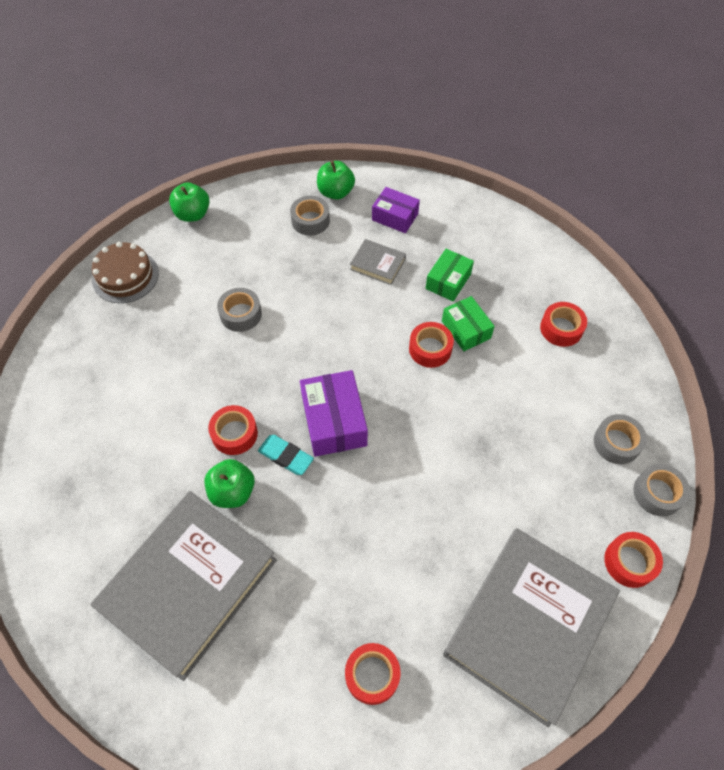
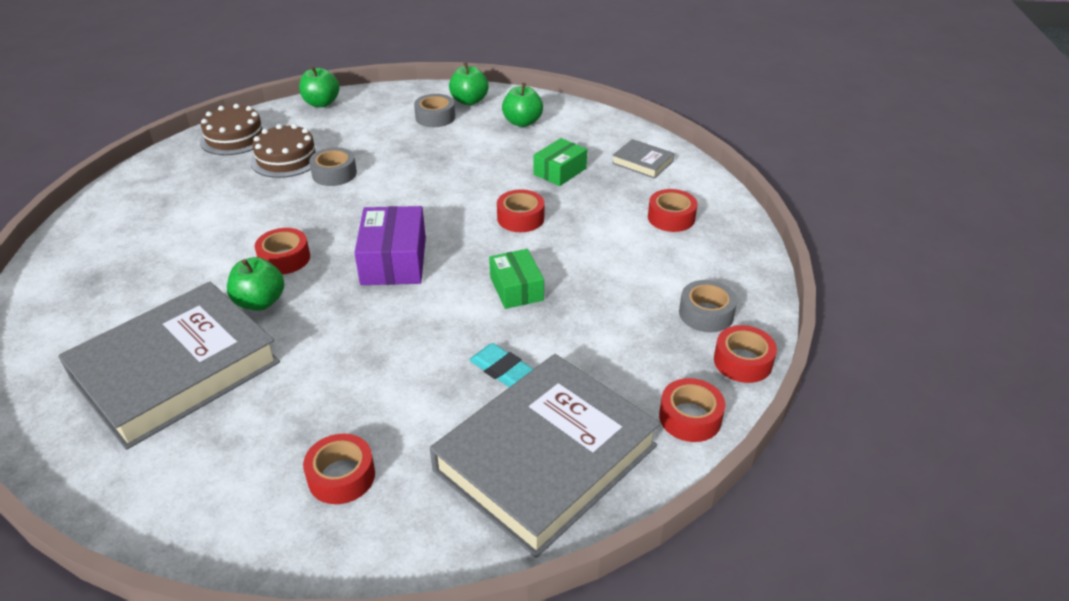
camera: 10 degrees right, 20 degrees down
turquoise eraser [258,435,314,475] -> turquoise eraser moved to [469,343,533,387]
grey book [350,239,406,285] -> grey book moved to [612,139,674,179]
purple box [372,187,420,233] -> green apple [502,83,543,127]
green box [442,296,495,351] -> green box moved to [489,249,544,309]
grey tape [633,464,690,516] -> red tape [714,325,777,383]
none -> brown cake [251,124,320,178]

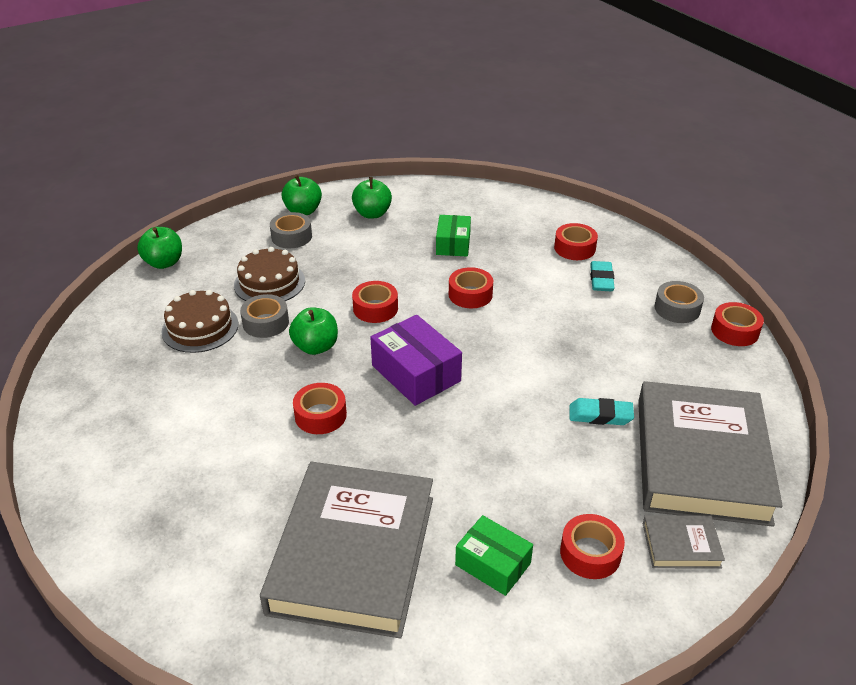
camera: 35 degrees left, 0 degrees up
brown cake [200,104,268,155] -> brown cake moved to [234,247,305,301]
green apple [227,257,284,311] -> green apple moved to [289,307,338,355]
green box [489,249,544,309] -> green box moved to [455,515,533,596]
grey book [612,139,674,179] -> grey book moved to [643,515,725,569]
red tape [659,378,725,442] -> red tape moved to [352,281,398,323]
none -> turquoise eraser [590,261,615,291]

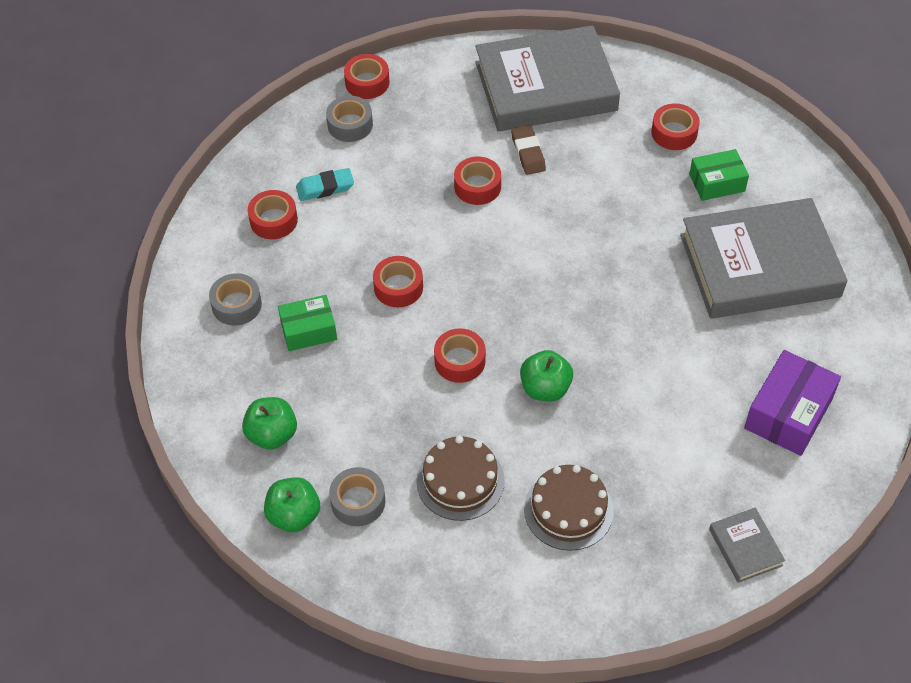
camera: 110 degrees left, 15 degrees up
green apple [137,227,182,269] -> none
grey tape [240,294,289,338] -> grey tape moved to [209,273,262,326]
red tape [293,383,347,434] -> red tape moved to [454,157,501,205]
purple box [370,315,462,406] -> purple box moved to [744,350,841,456]
green box [455,515,533,596] -> green box turned 60 degrees clockwise [689,149,749,201]
turquoise eraser [569,398,634,425] -> brown eraser [511,125,546,175]
grey book [643,515,725,569] -> grey book moved to [709,508,785,583]

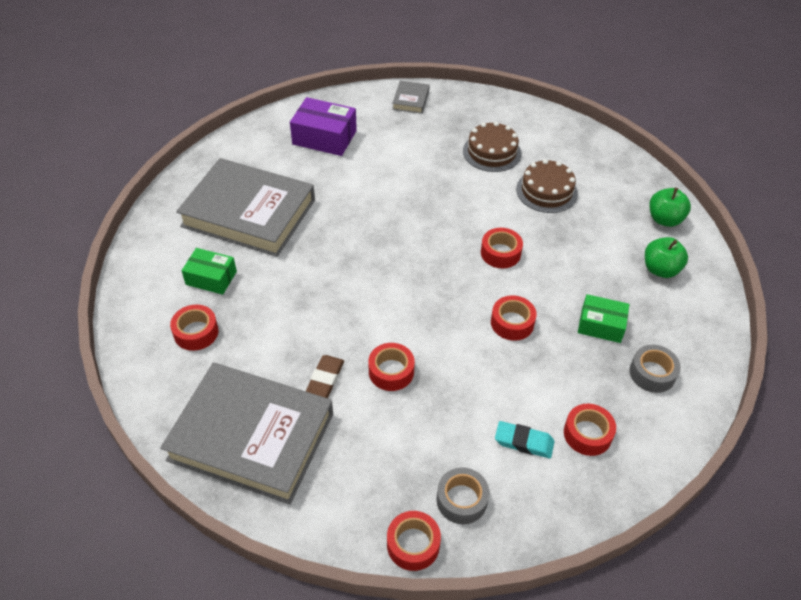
camera: 150 degrees left, 5 degrees down
grey tape [329,467,385,526] -> none
green apple [520,350,573,401] -> none
purple box [744,350,841,456] -> purple box turned 45 degrees clockwise [290,97,357,156]

